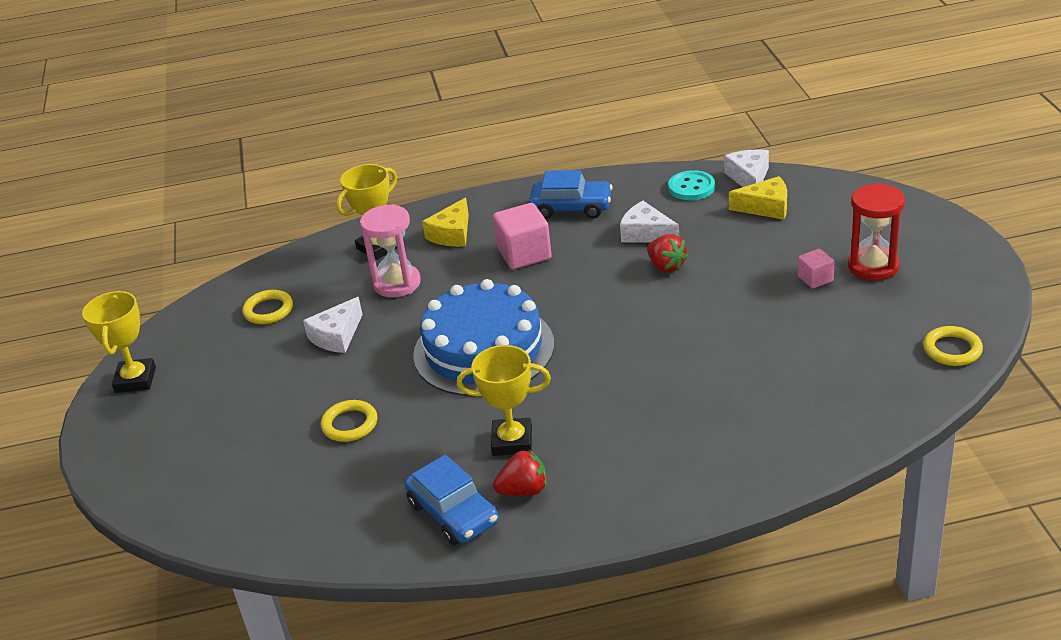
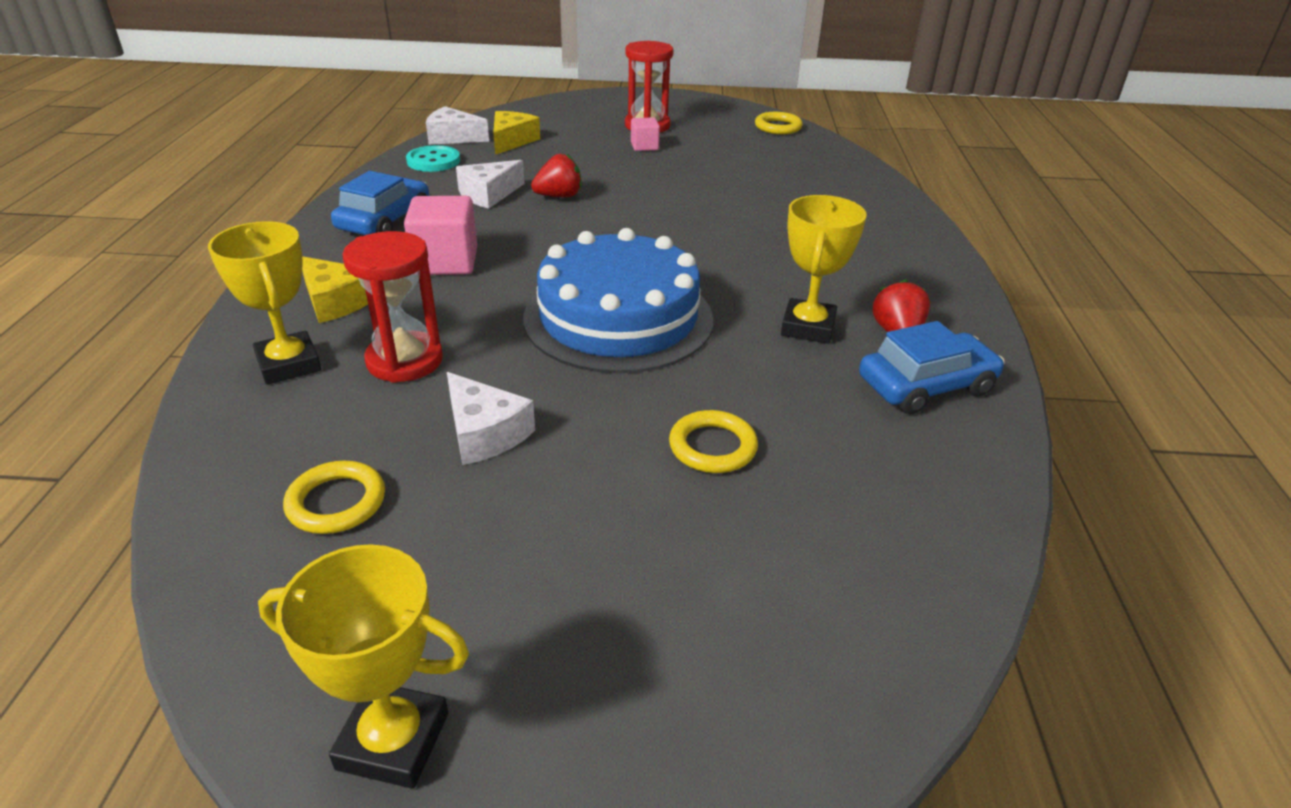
camera: 80 degrees left, 0 degrees up
pink hourglass [360,204,421,298] -> red hourglass [343,231,443,383]

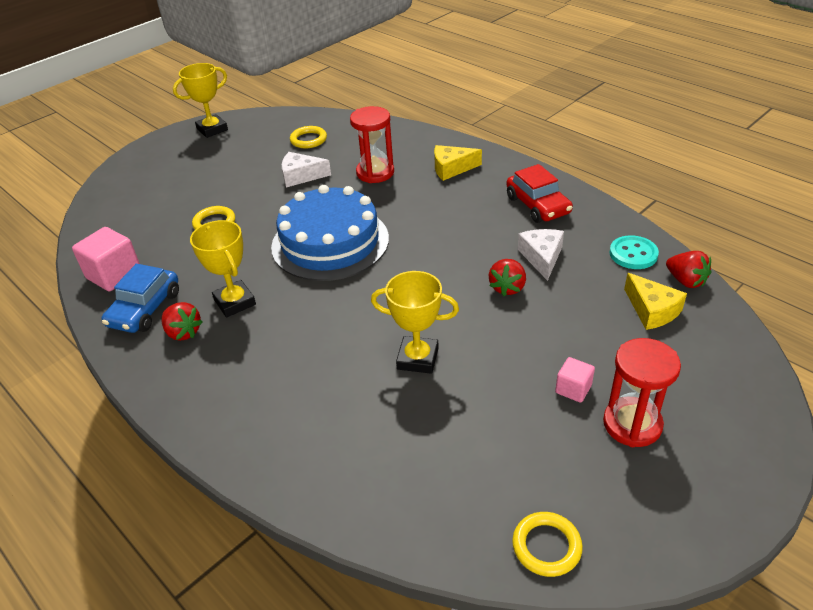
camera: 135 degrees right, 5 degrees up
yellow trophy [208,221,321,385] -> yellow trophy moved to [371,271,459,374]
blue car [331,171,429,235] -> red car [506,164,573,223]
pink cube [404,196,477,275] -> pink cube moved to [72,227,140,291]
white cheese [426,106,489,145] -> red strawberry [666,251,711,288]

